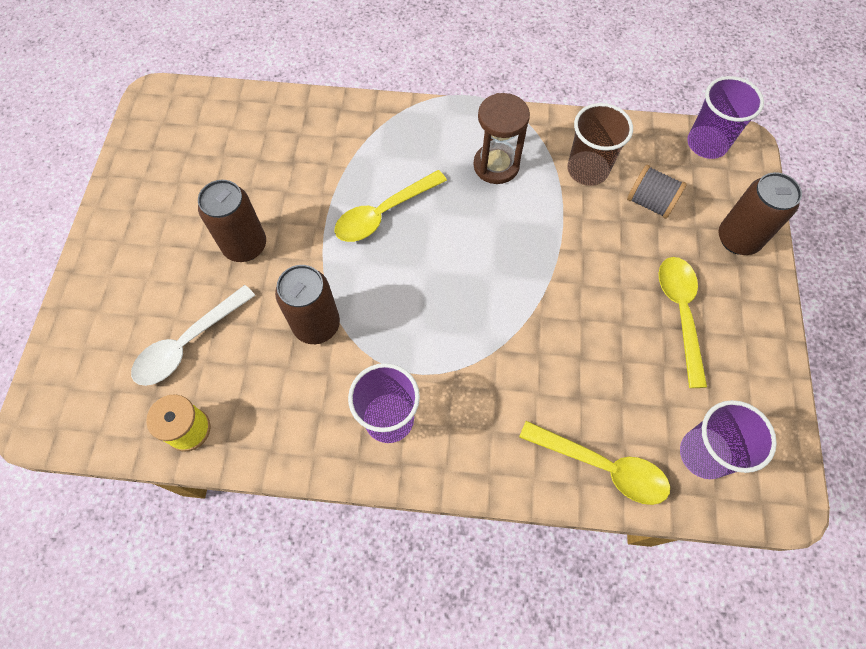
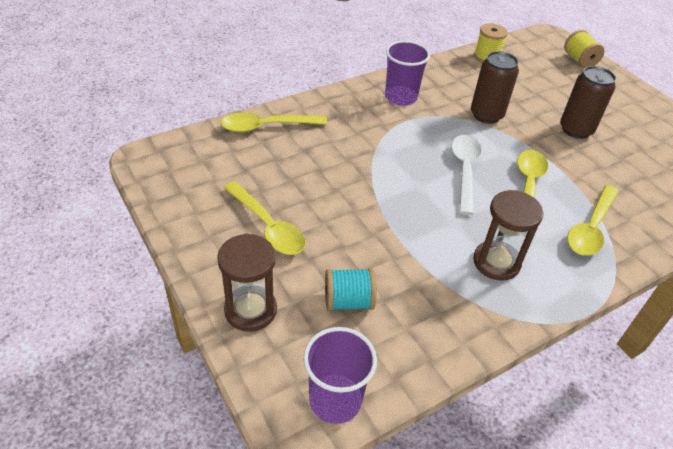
camera: 140 degrees right, 20 degrees down
white spoon [131,285,255,386] -> white spoon moved to [451,135,482,215]
brown cup [567,103,633,186] -> none
grey spool [627,165,687,219] -> turquoise spool [325,268,376,311]
purple cup [680,400,777,479] -> none
brown can [718,172,802,255] -> brown hourglass [217,234,277,332]
none -> yellow spool [564,30,605,68]
none -> yellow spoon [567,185,619,256]

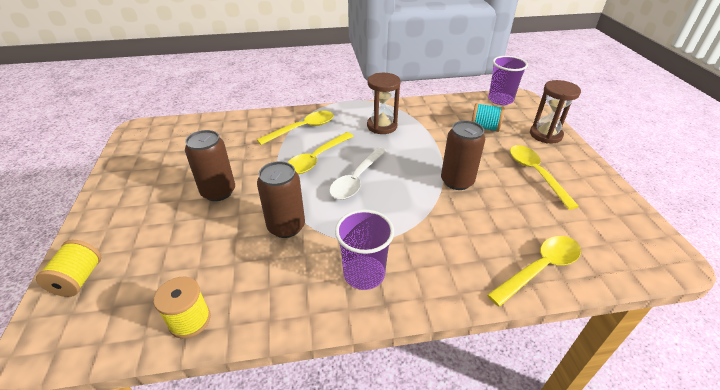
camera: 155 degrees left, 5 degrees down
yellow spoon [221,112,327,132] -> yellow spoon turned 45 degrees counterclockwise [487,236,581,307]
none -> brown can [441,120,485,190]

